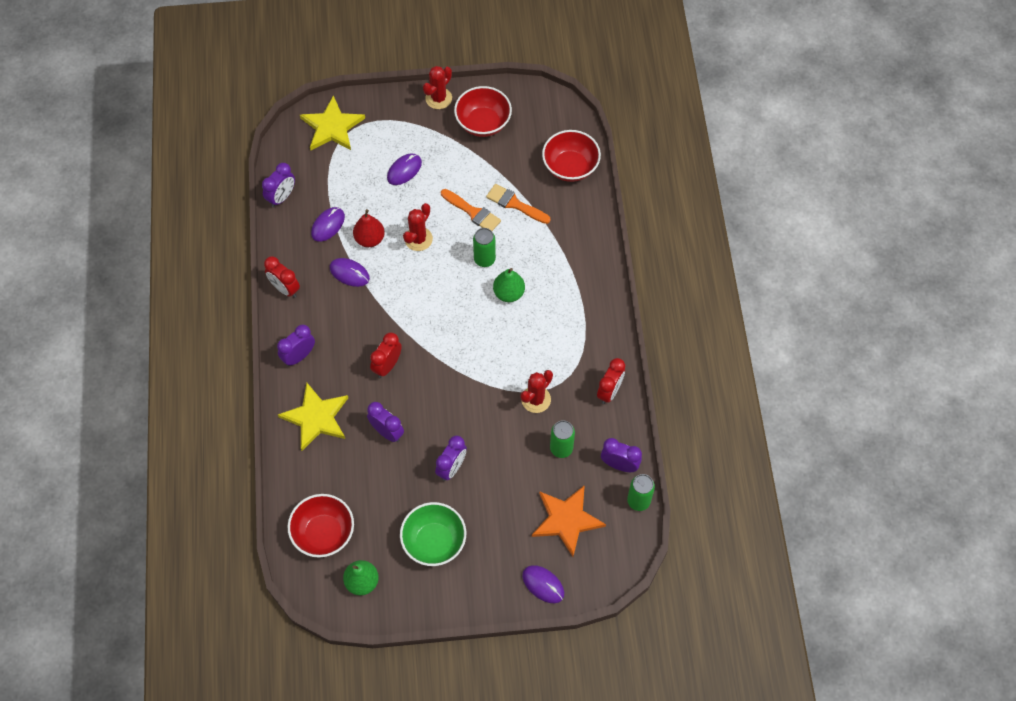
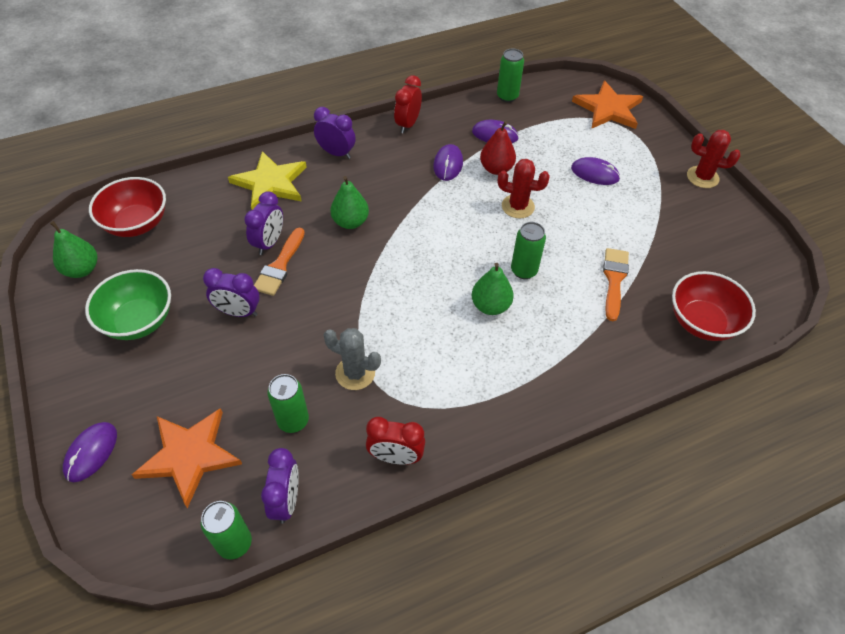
camera: 70 degrees right, 10 degrees down
purple clock [262,163,295,207] -> green can [497,49,524,102]
yellow star [300,95,365,150] -> orange star [572,80,643,129]
red clock [370,332,402,378] -> green pear [330,176,369,229]
orange brush [441,189,501,231] -> orange brush moved to [254,228,305,296]
red bowl [454,86,512,137] -> none
red cactus [520,370,553,413] -> grey cactus [324,328,381,390]

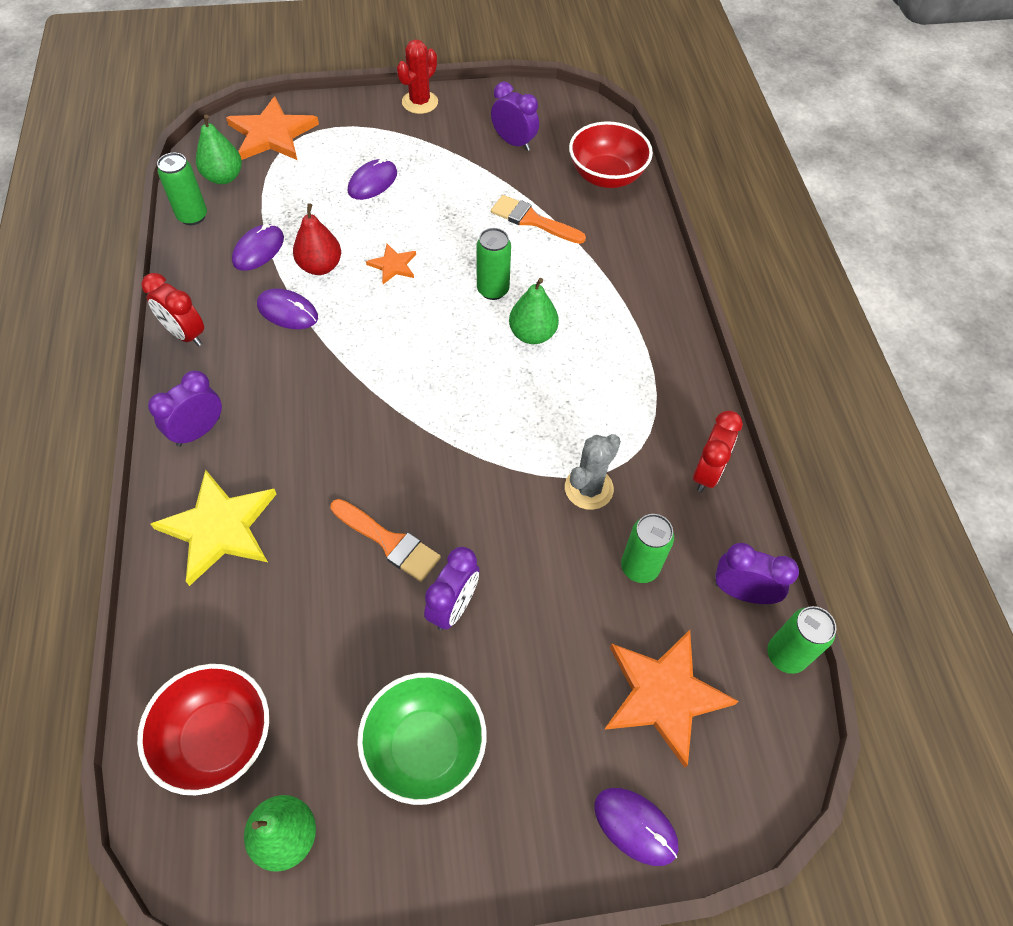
camera: 75 degrees left, 5 degrees up
purple clock [244,191,283,255] -> purple clock moved to [491,82,539,151]
green pear [330,176,369,229] -> green pear moved to [196,115,242,184]
red cactus [498,159,550,218] -> orange star [366,244,416,284]

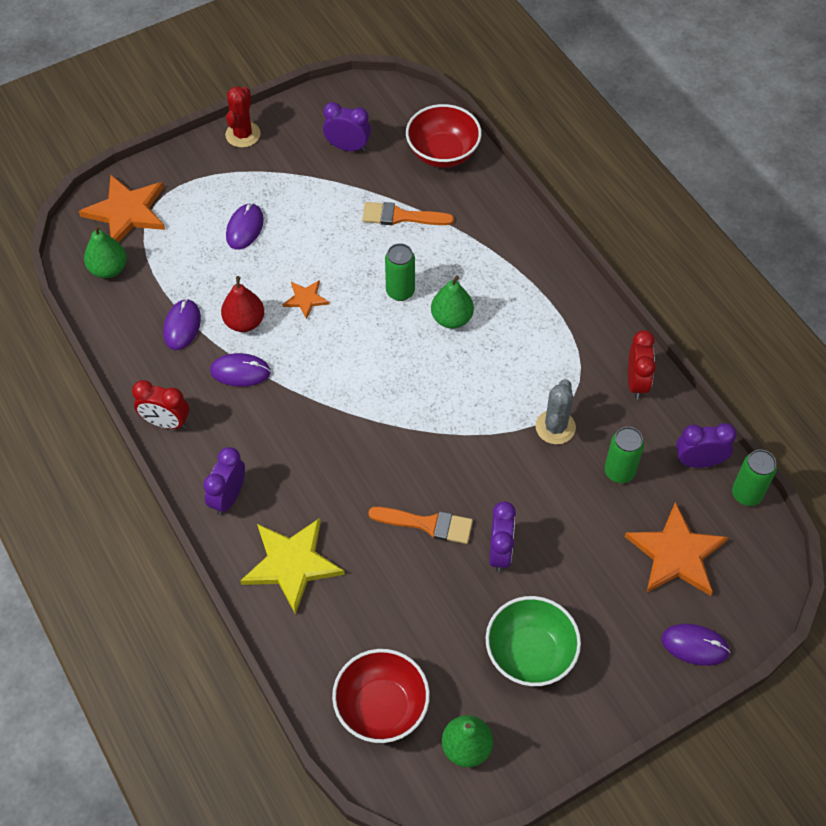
camera: 20 degrees left, 0 degrees up
green can [157,153,207,225] -> none

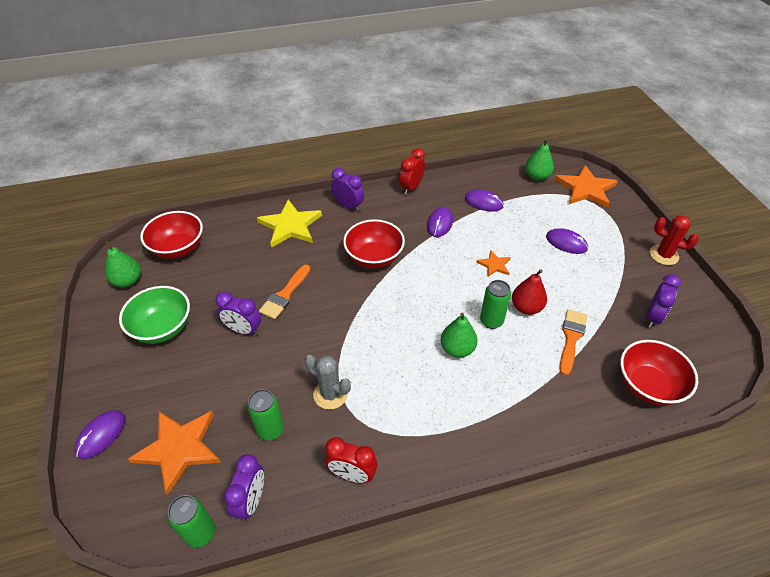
camera: 105 degrees right, 10 degrees down
red pear [221,276,264,332] -> red pear moved to [512,269,547,315]
none -> red bowl [343,219,405,268]

